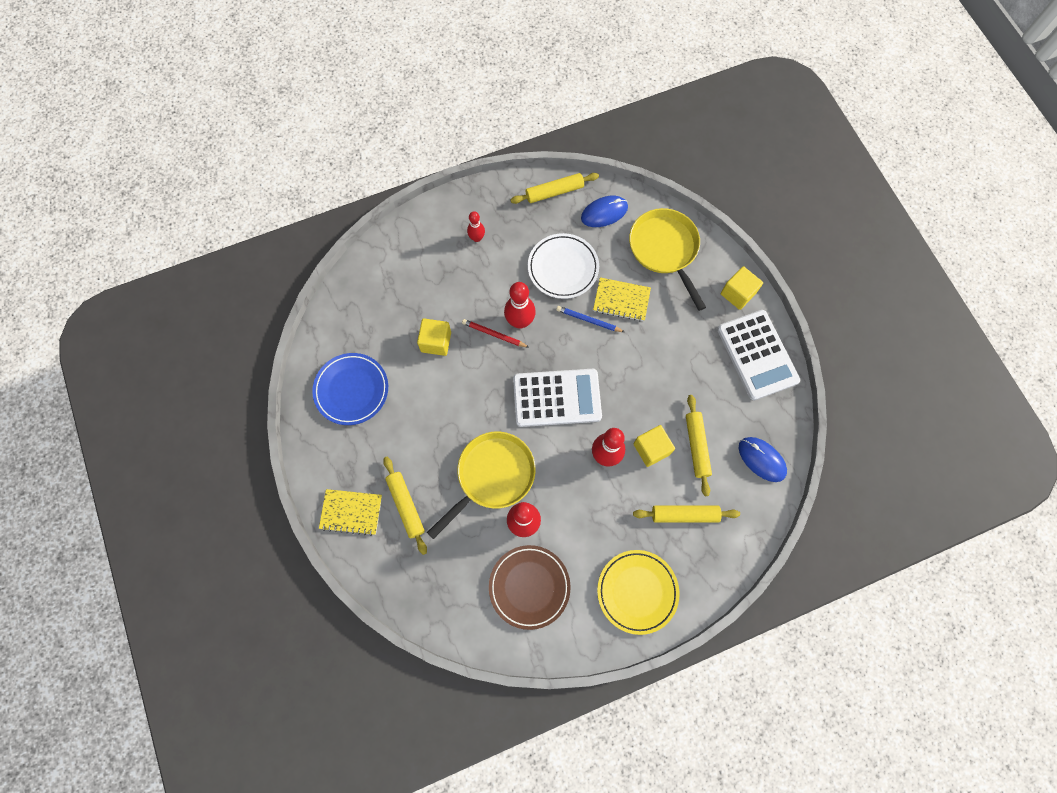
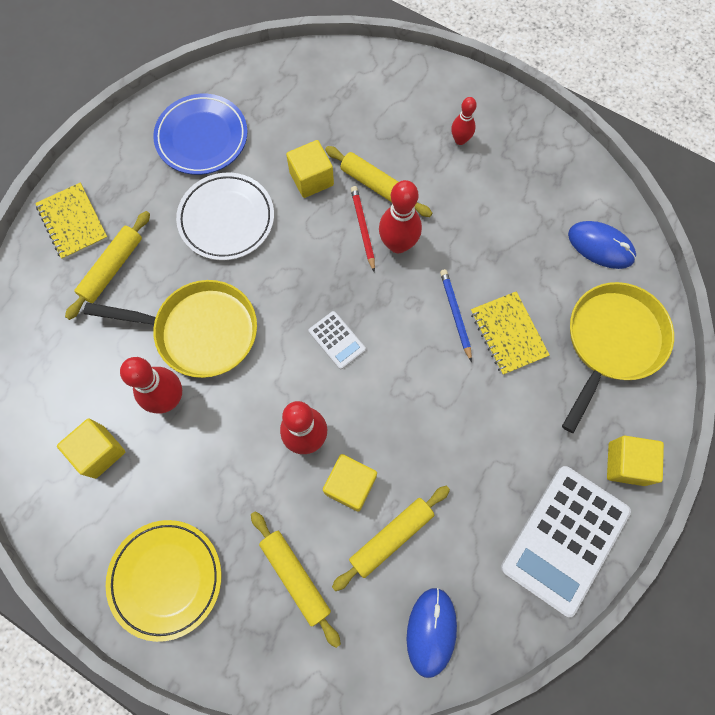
camera: 55 degrees right, 0 degrees up
brown plate [489,545,571,630] -> yellow cube [57,419,125,479]
yellow rolling pin [510,173,599,204] -> yellow rolling pin moved to [325,146,432,217]
white calculator [513,369,602,427] -> white calculator [309,311,366,369], size x0.46
white plate [528,233,599,299] -> white plate moved to [176,173,274,261]

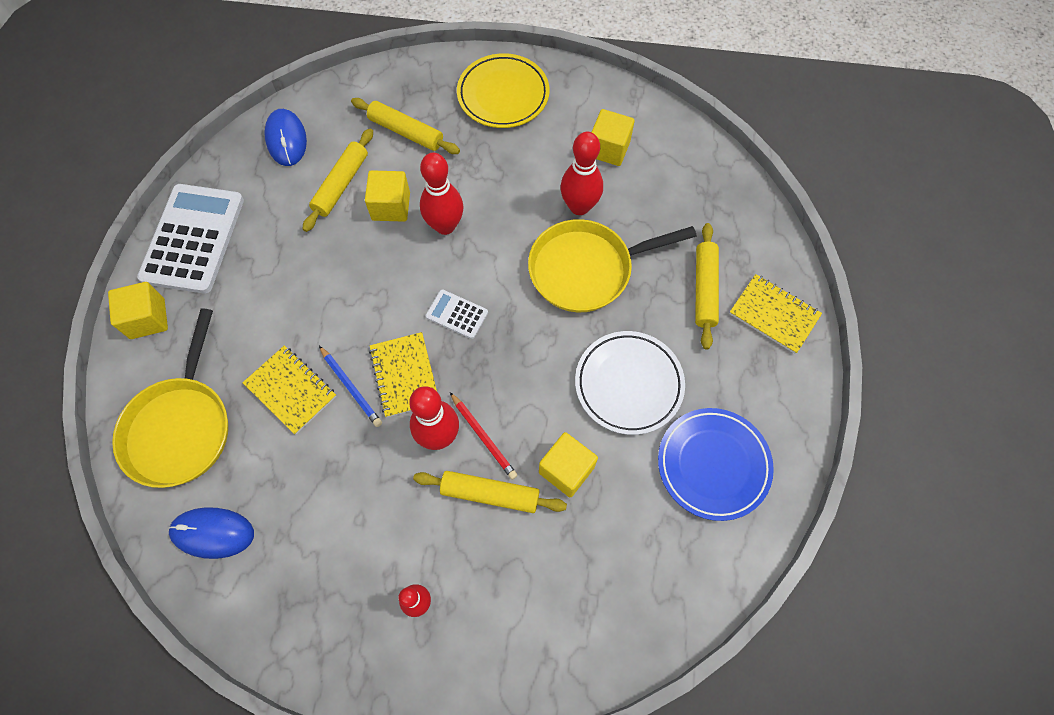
camera: 155 degrees right, 5 degrees down
none -> yellow notebook [369,332,437,417]

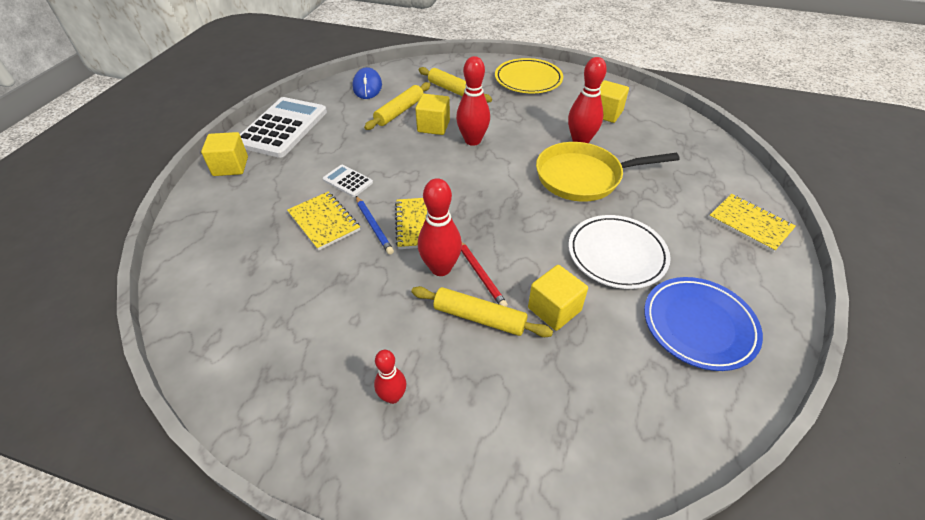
camera: 10 degrees right, 20 degrees down
yellow pan [112,308,228,488] -> none
blue mouse [168,507,254,559] -> none
white calculator [426,289,488,339] -> white calculator moved to [323,165,373,197]
yellow rolling pin [695,223,719,350] -> none

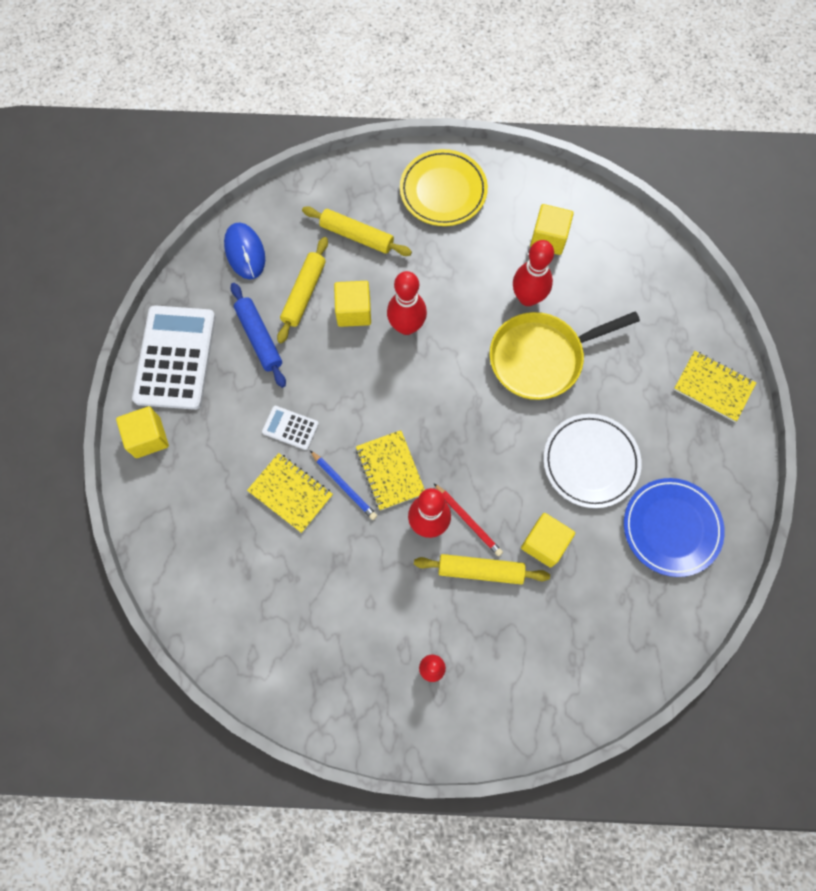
camera: 15 degrees left, 25 degrees up
none -> blue rolling pin [231,283,286,388]

